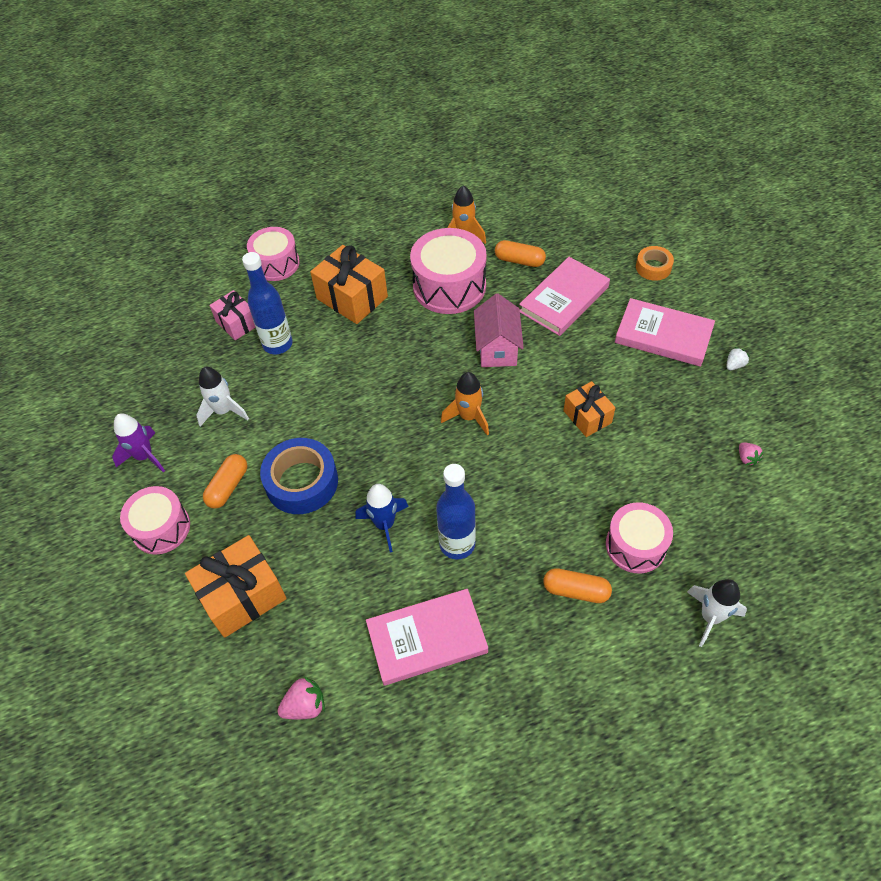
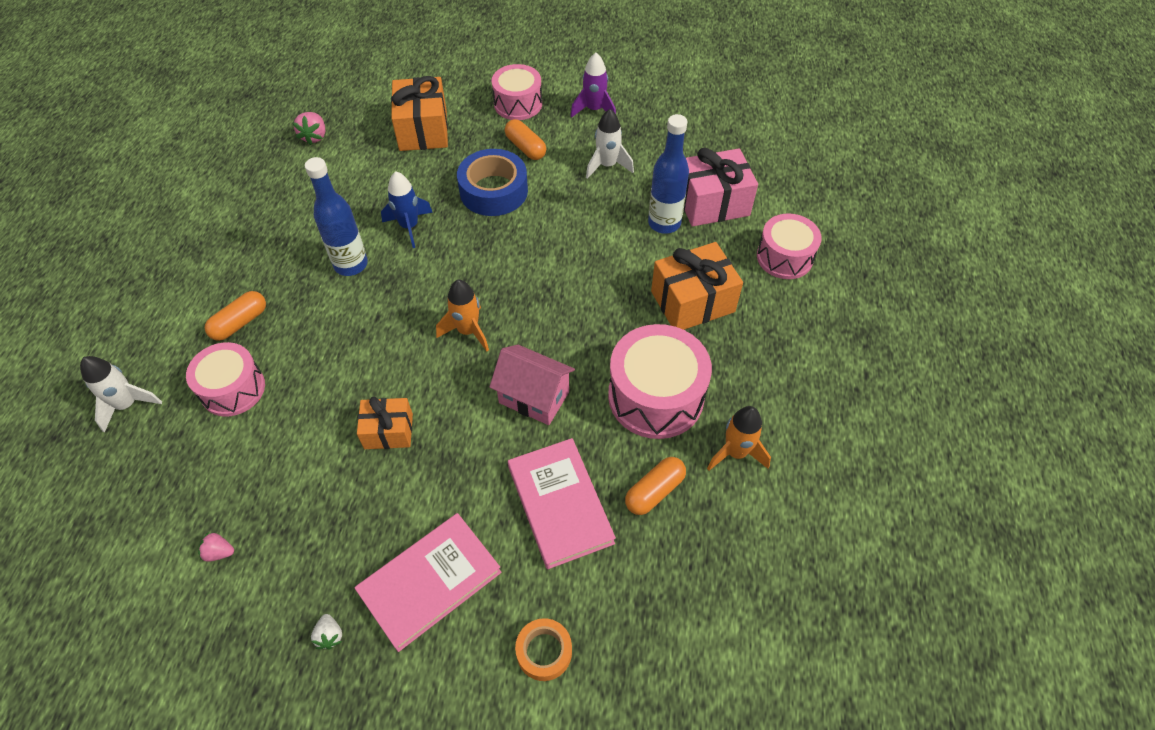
camera: 115 degrees right, 0 degrees up
pink gift [209,290,255,340] -> pink gift [684,148,758,227], size x1.62
pink book [366,589,488,686] -> none

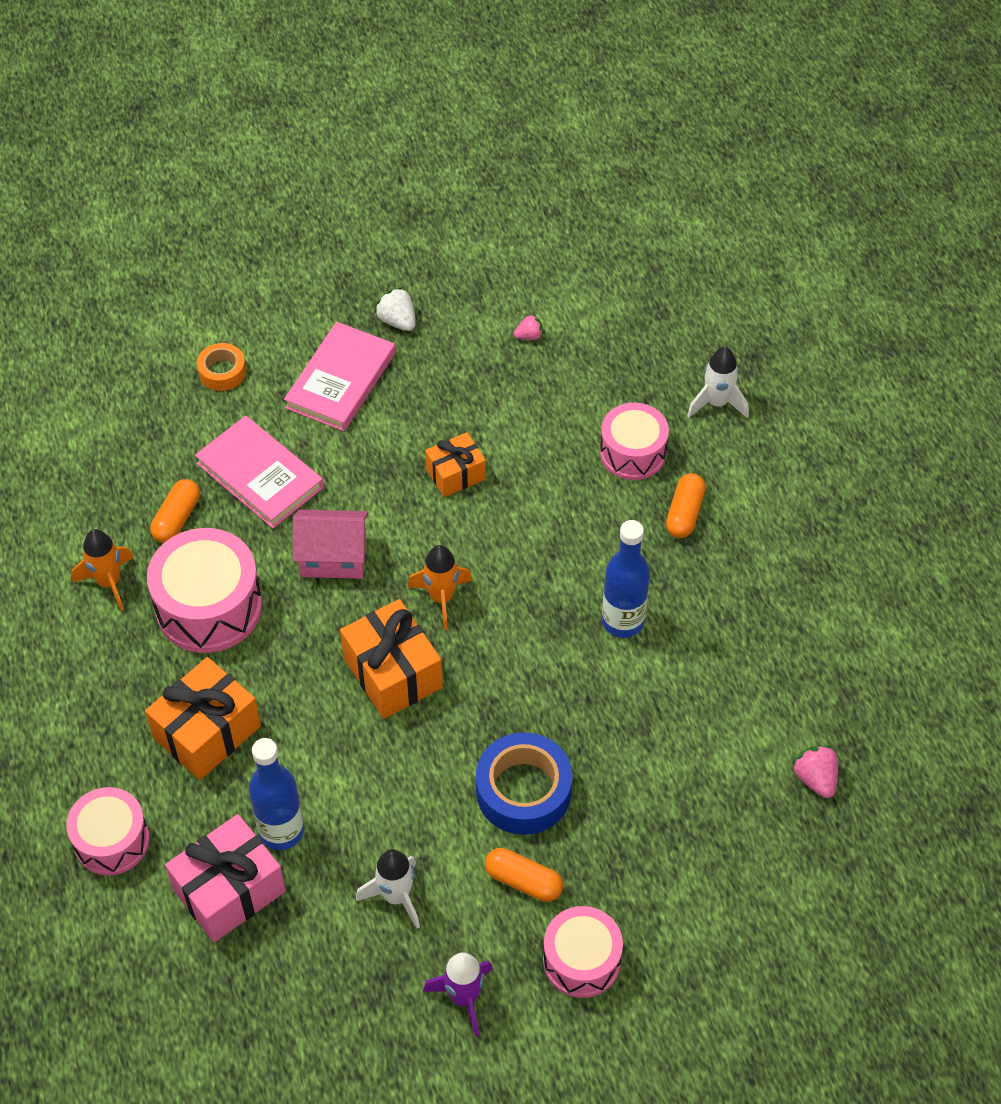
camera: 155 degrees right, 0 degrees up
white strawberry [311,614,342,649] -> white strawberry [375,287,416,331], size x1.54
blue rocket [381,171,433,248] -> none
orange gift [391,76,448,151] -> orange gift moved to [340,599,443,719]

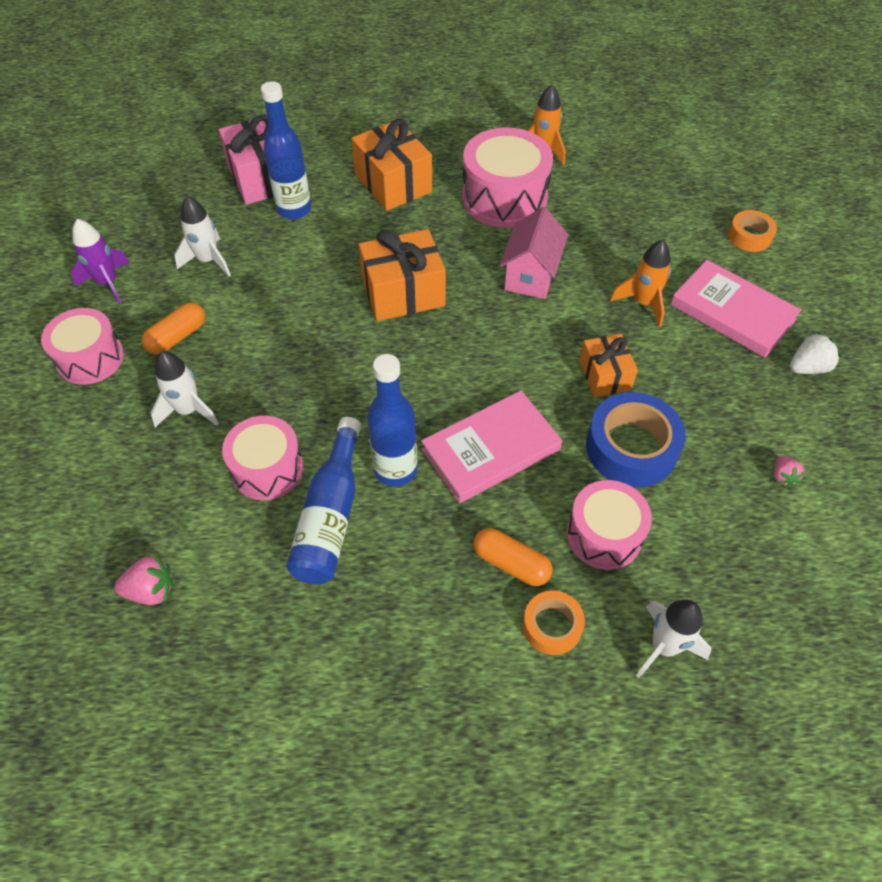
camera: 105 degrees right, 0 degrees up
pink drum [66,787,150,876] -> pink drum moved to [222,416,303,500]
orange capsule [150,479,200,543] -> none
pink book [195,416,324,528] -> pink book moved to [421,390,562,503]
orange rocket [407,545,472,630] -> orange rocket moved to [610,240,671,327]
blue tape [476,732,573,835] -> blue tape moved to [586,392,686,488]
none -> white rocket [151,351,219,427]
none -> blue bottle [286,417,361,584]
none -> orange tape [523,590,585,655]

